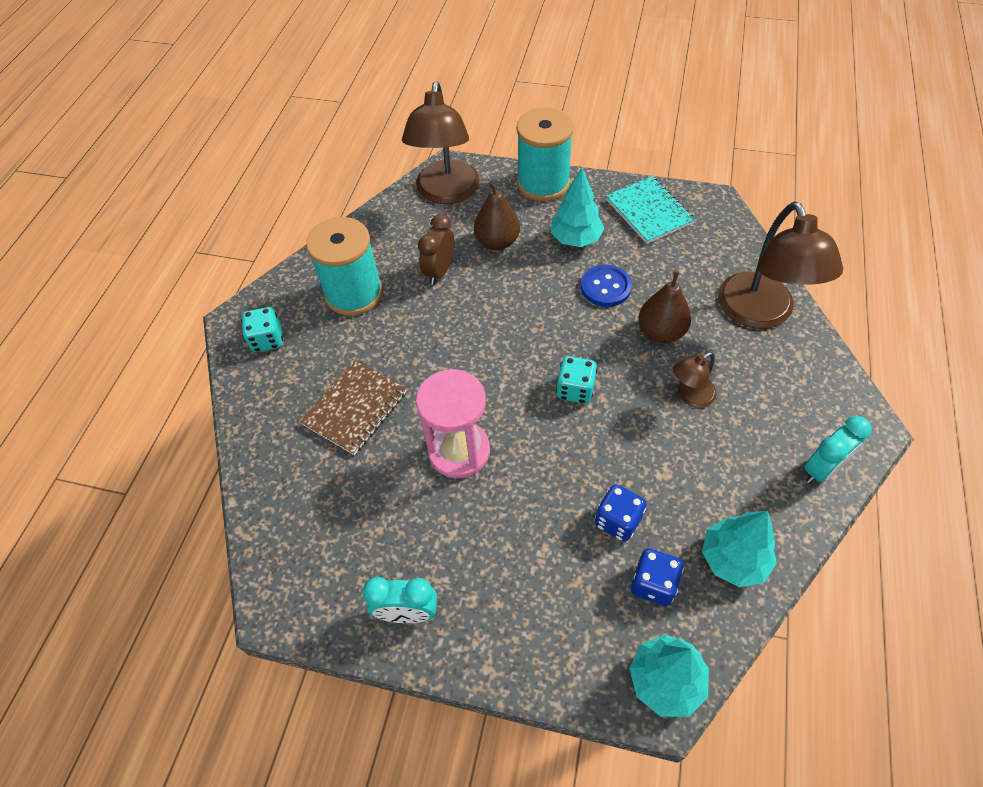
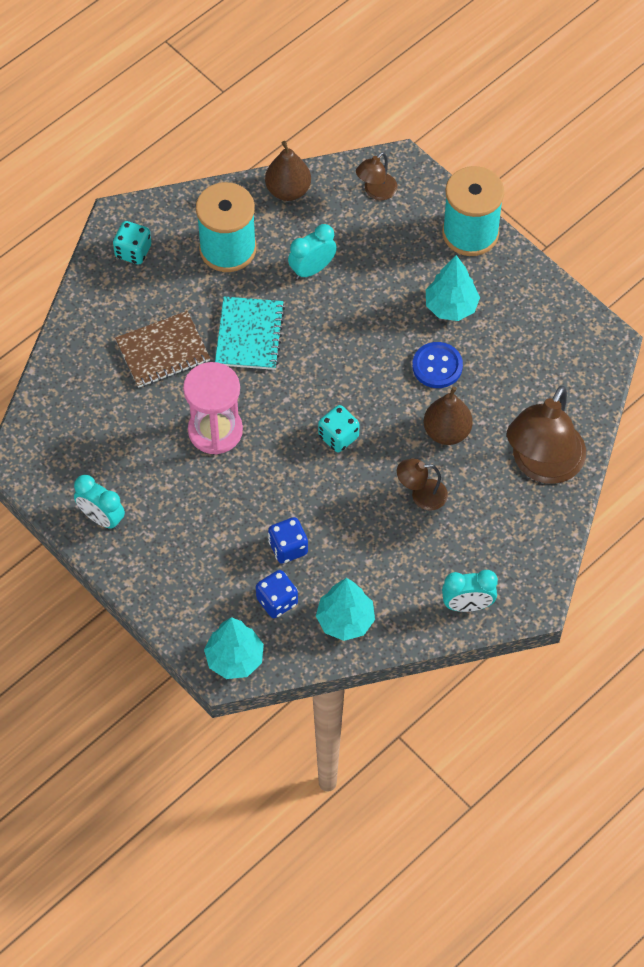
camera: 30 degrees right, 5 degrees up
brown lamp [402,81,479,204] -> brown lamp [356,152,398,200], size x0.48
brown clock [418,214,455,285] -> turquoise clock [288,224,337,279]
brown pear [474,181,520,250] -> brown pear moved to [265,141,311,201]
turquoise notebook [606,176,695,244] -> turquoise notebook moved to [215,297,285,370]

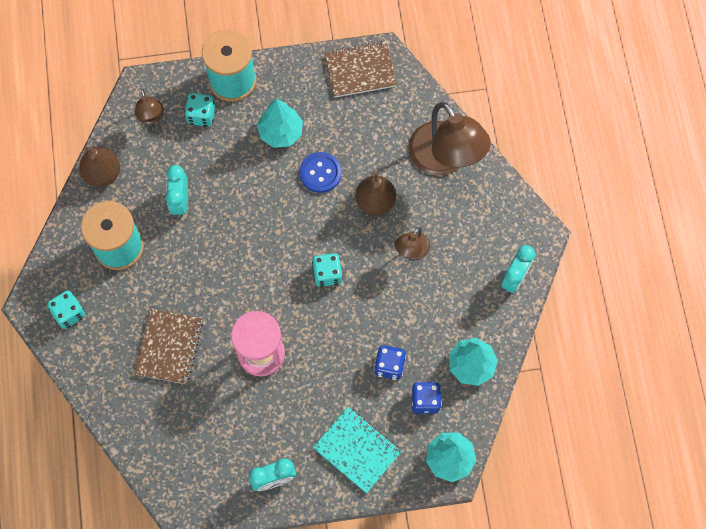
camera: 55 degrees left, 10 degrees up
turquoise notebook [215,297,285,370] -> turquoise notebook moved to [313,407,402,493]
none -> turquoise dice [184,93,215,127]
none -> brown notebook [325,41,397,98]

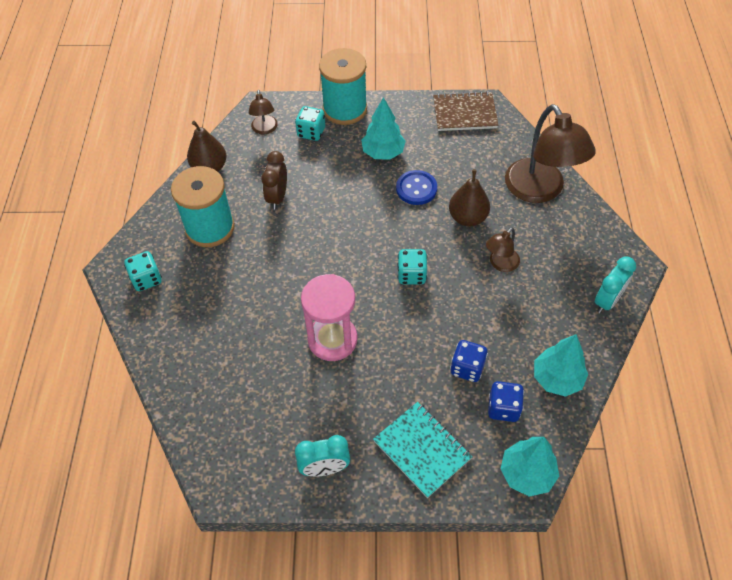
camera: 10 degrees right, 15 degrees down
brown notebook [134,309,203,384] -> none
turquoise clock [165,165,188,217] -> brown clock [261,151,287,210]

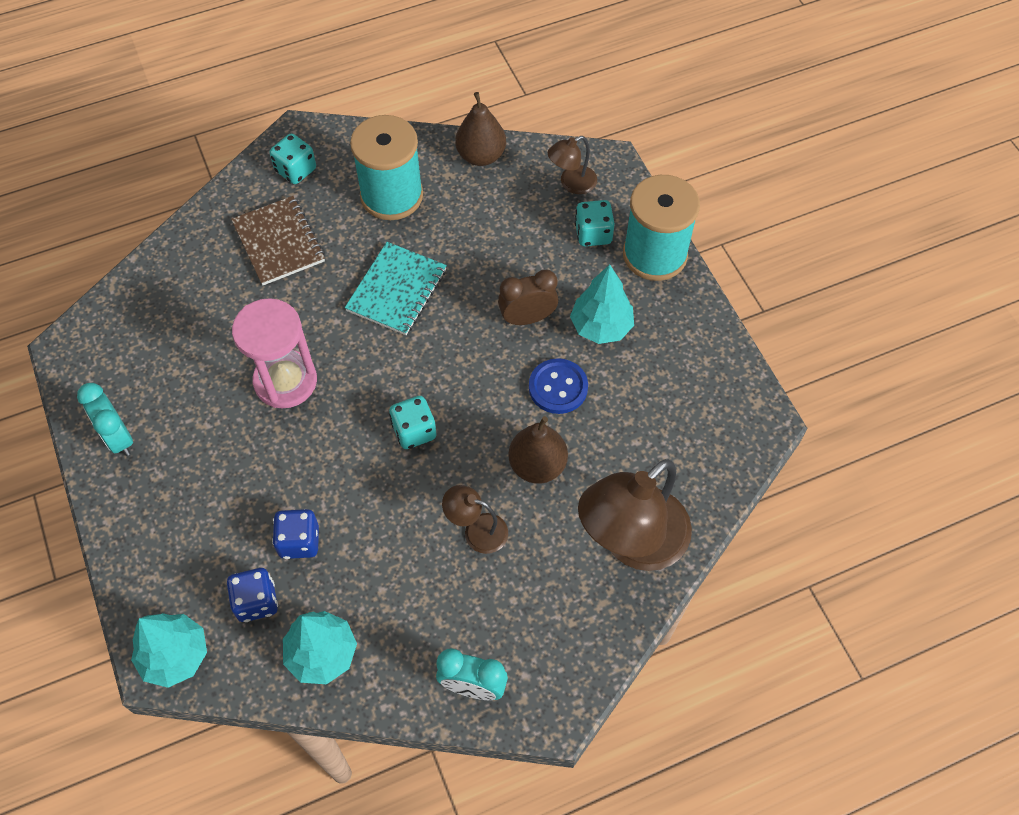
camera: 65 degrees right, 5 degrees up
brown clock [261,151,287,210] -> brown clock moved to [498,270,558,325]
turquoise notebook [373,402,473,498] -> turquoise notebook moved to [345,242,447,335]
brown notebook [433,91,499,131] -> brown notebook moved to [231,196,325,285]

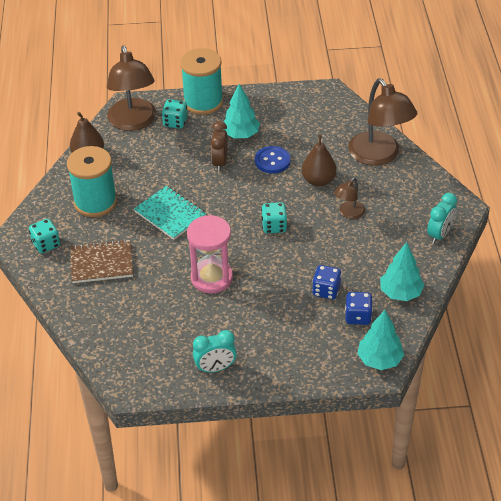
camera: 70 degrees left, 15 degrees down
brown lamp [548,136,597,194] -> brown lamp [107,45,156,131], size x2.08

